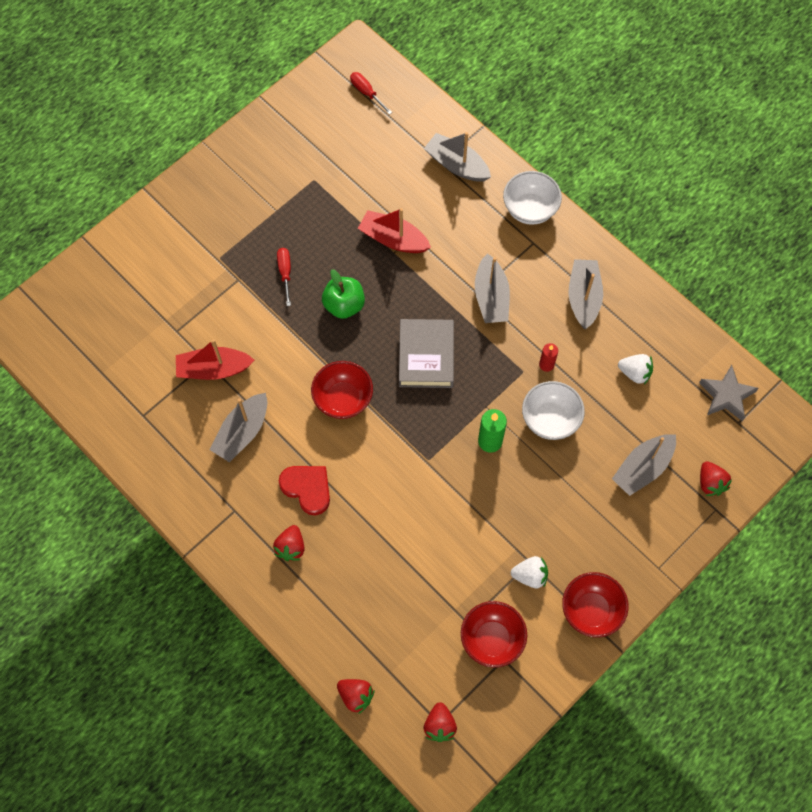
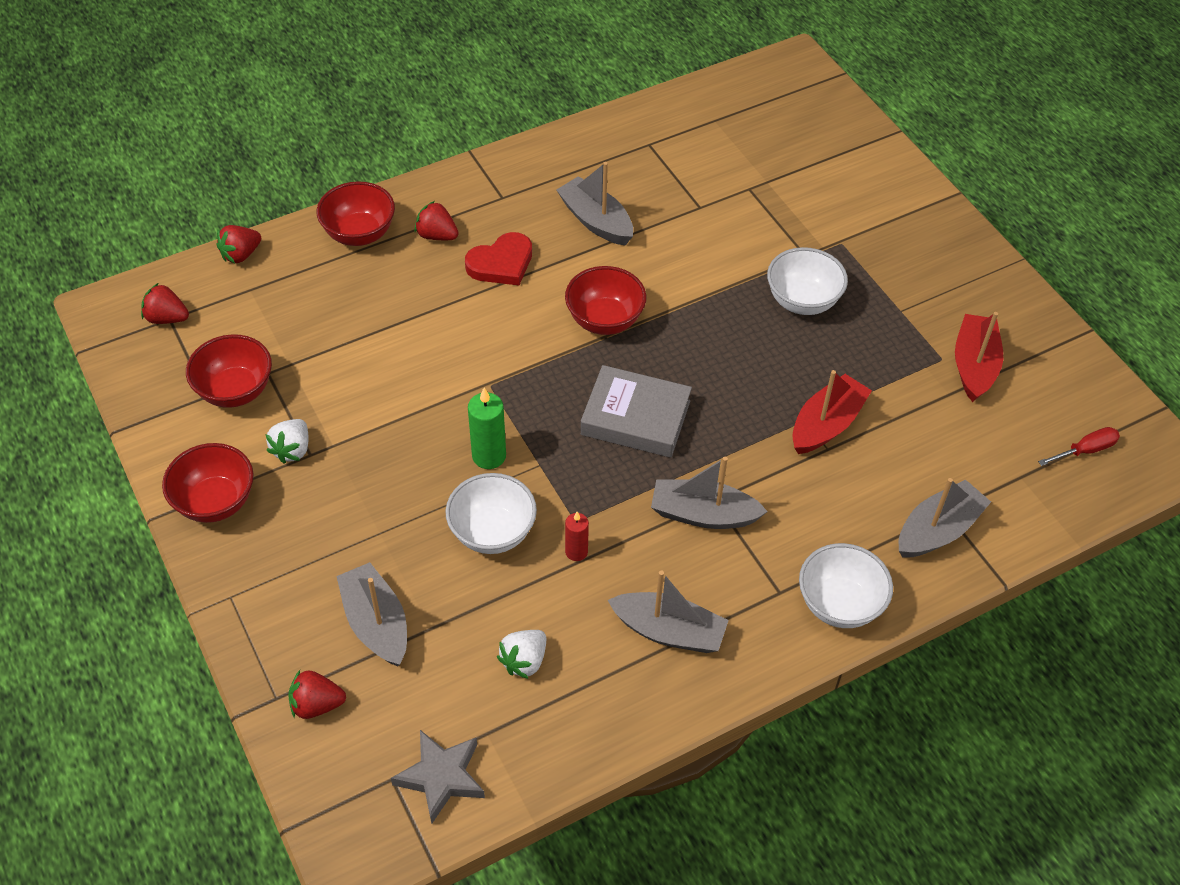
camera: 105 degrees right, 15 degrees down
red boat [176,339,254,380] -> red boat moved to [955,312,1003,402]
red screwdriver [277,248,291,306] -> white bowl [767,247,848,315]
green apple [322,269,365,319] -> none
none -> red bowl [317,181,395,246]

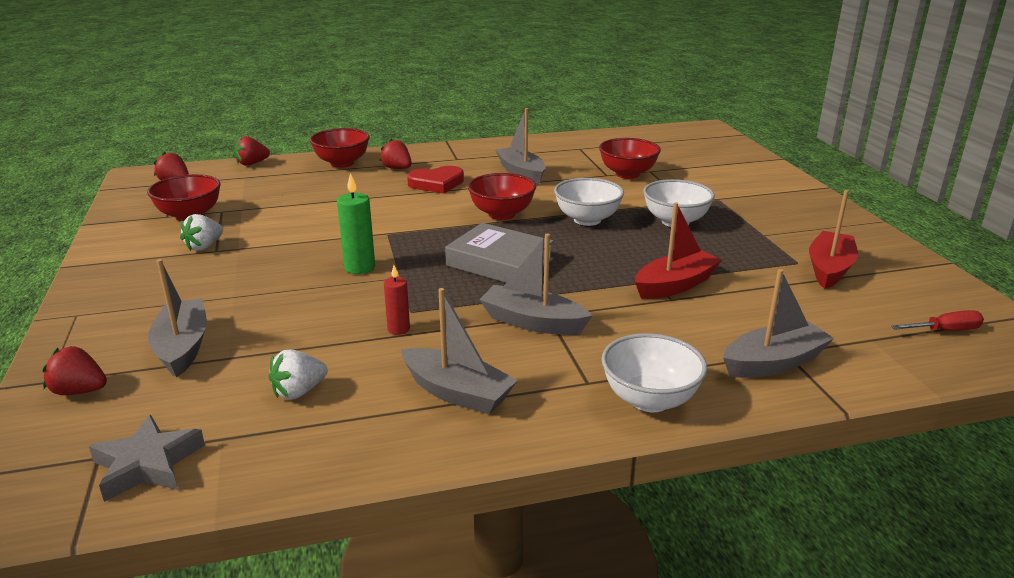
camera: 15 degrees right, 25 degrees down
red bowl [162,443,254,523] -> red bowl moved to [599,138,661,179]
white bowl [445,473,537,554] -> white bowl moved to [554,178,624,226]

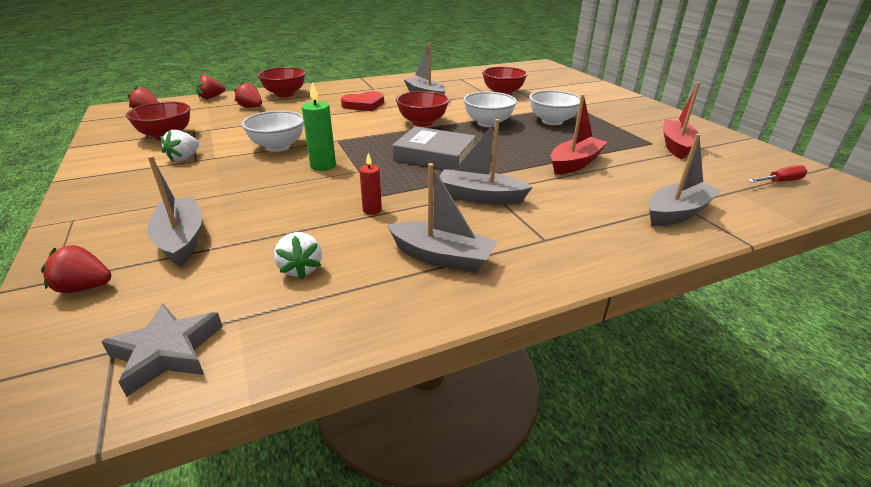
camera: 10 degrees left, 5 degrees up
white strawberry [269,350,328,399] -> white strawberry turned 60 degrees counterclockwise [274,232,322,279]
red strawberry [380,139,412,169] -> red strawberry moved to [234,82,262,108]
white bowl [602,333,707,412] -> white bowl moved to [242,111,304,152]

